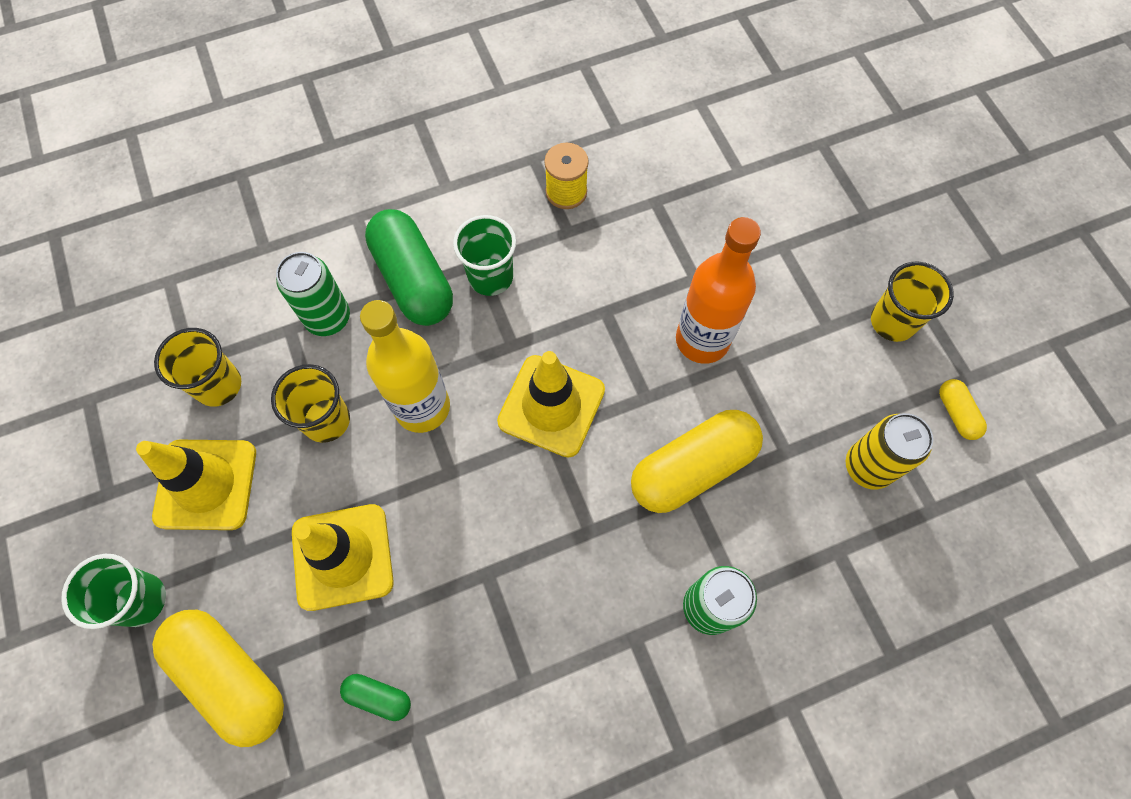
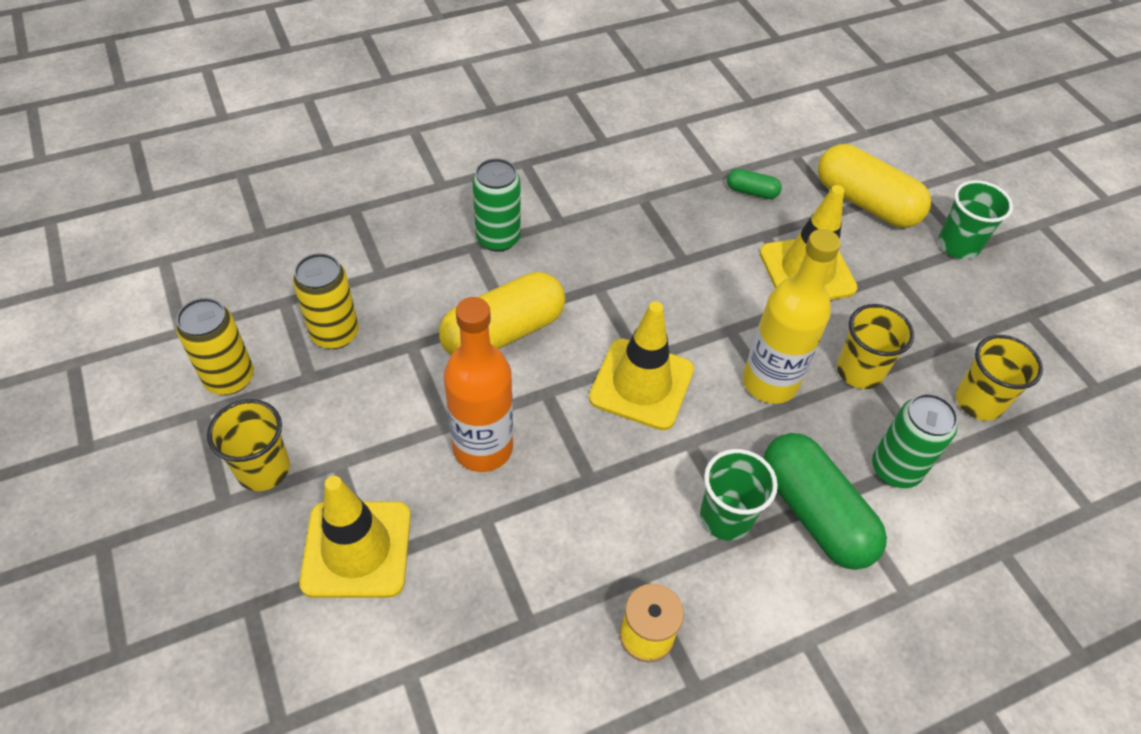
camera: 175 degrees right, 15 degrees down
yellow traffic cone [136,440,256,530] -> yellow traffic cone moved to [299,476,411,598]
yellow capsule [939,379,987,440] -> yellow can [176,298,254,395]

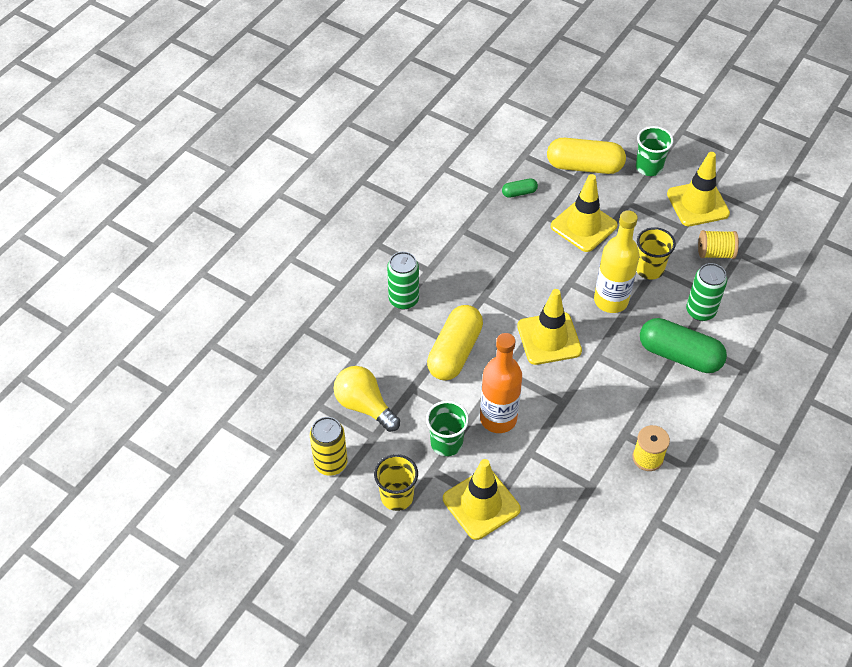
camera: 30 degrees left, 0 degrees up
yellow can [293,253,359,349] -> yellow light bulb [334,366,400,432]
green cup [700,449,778,541] -> green cup moved to [426,401,469,456]
yellow cup [956,335,1043,421] -> yellow spool [698,230,739,259]
none -> yellow traffic cone [667,152,730,226]

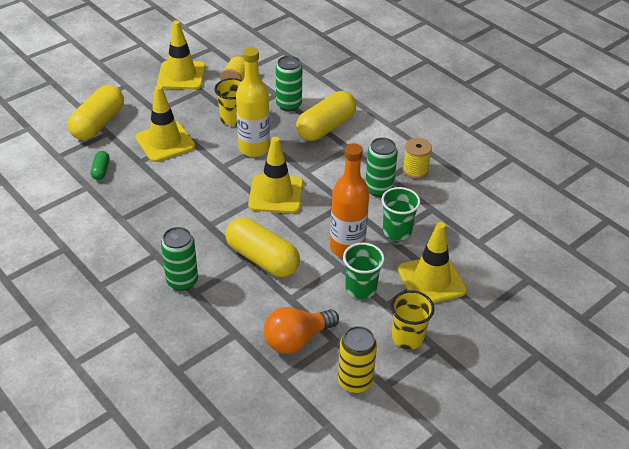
camera: 75 degrees left, 10 degrees down
yellow light bulb [334,366,400,432] -> orange light bulb [264,307,339,354]
green cup [636,126,673,176] -> green cup moved to [381,187,420,240]
green capsule [640,318,727,373] -> yellow capsule [296,91,356,141]
none -> green can [365,137,398,197]

